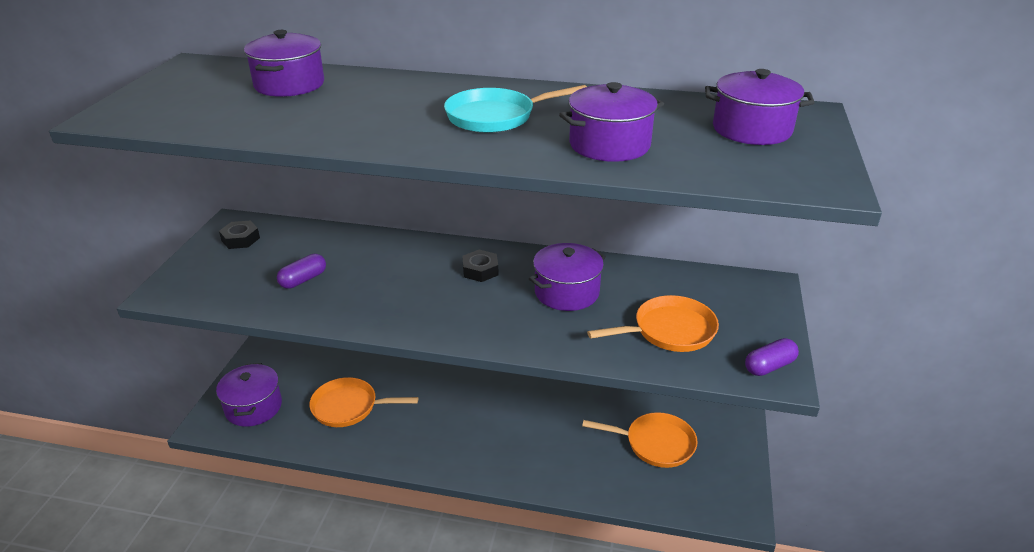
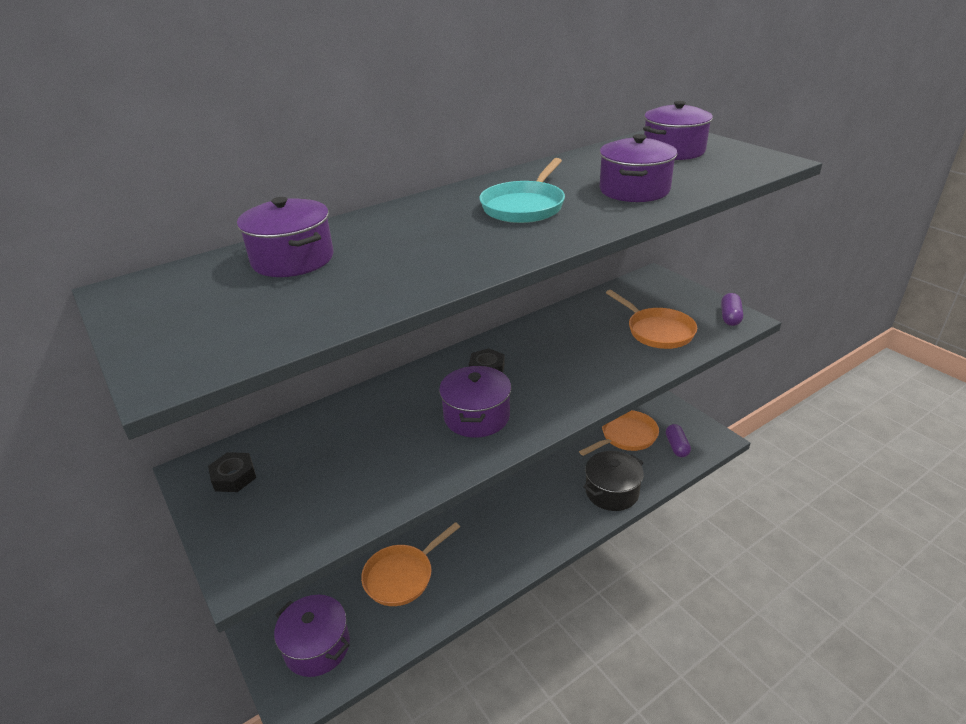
camera: 45 degrees left, 0 degrees up
purple capsule [277,254,326,289] -> purple capsule moved to [666,424,691,457]
purple pot [529,243,606,311] -> purple pot moved to [439,366,511,438]
orange pan [587,295,719,352] -> orange pan turned 120 degrees clockwise [606,290,697,349]
none -> black pot [583,451,644,511]

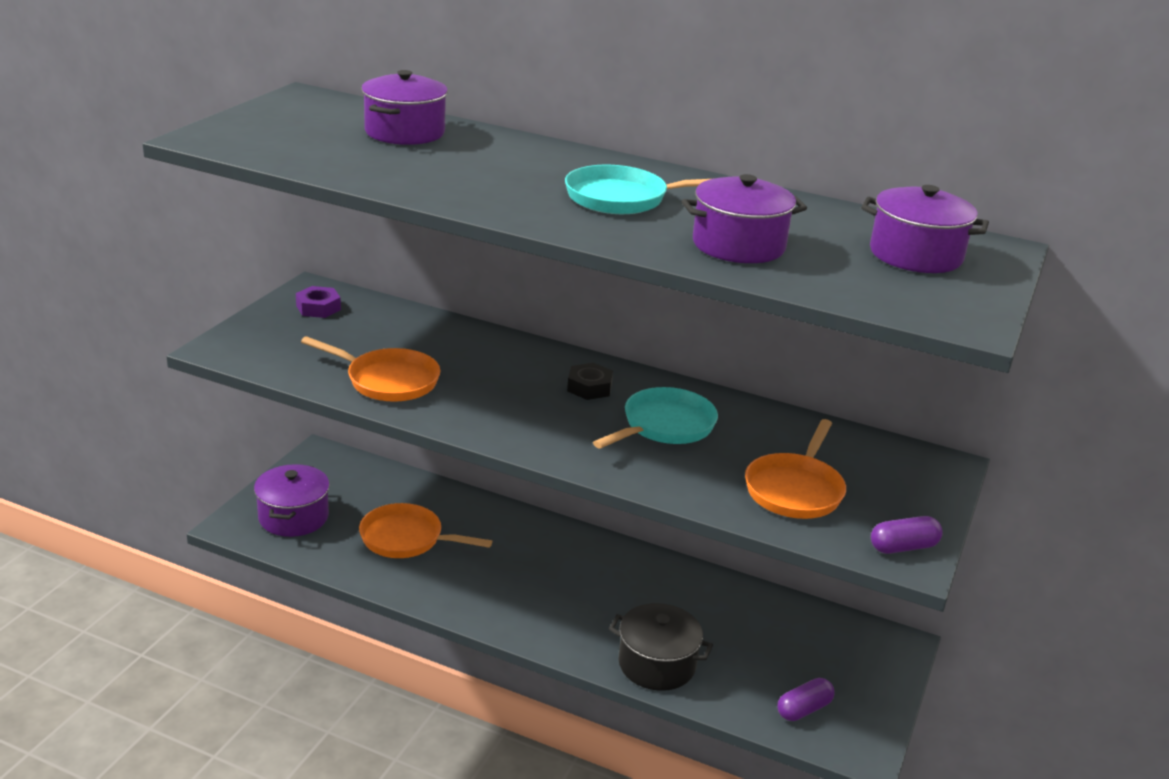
camera: 55 degrees right, 5 degrees down
black nut [208,452,256,492] -> purple nut [296,286,341,318]
purple pot [439,366,511,438] -> none
orange pan [579,410,659,456] -> orange pan moved to [301,336,440,402]
none -> turquoise pan [593,387,718,449]

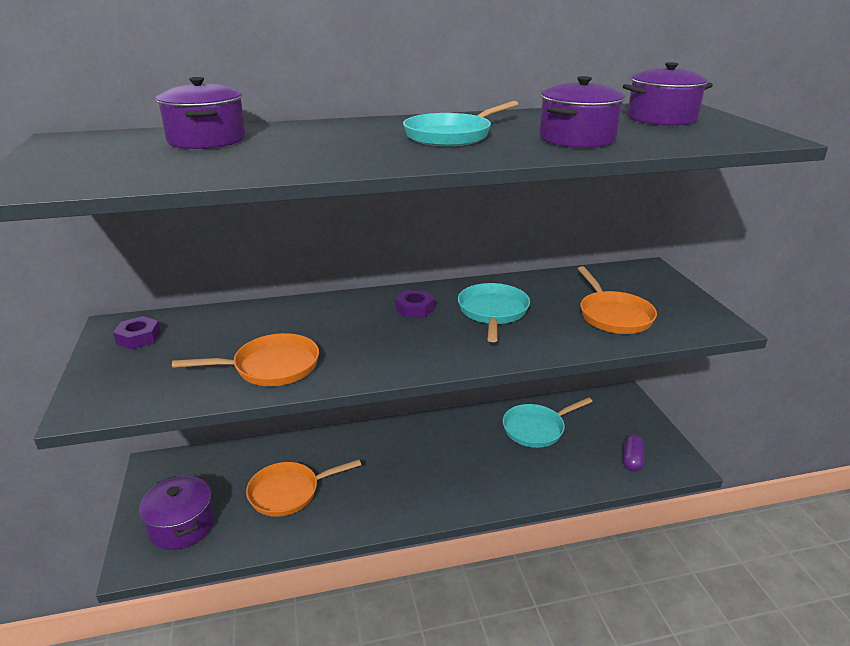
camera: 35 degrees left, 0 degrees up
black nut [567,363,613,400] -> purple nut [395,290,435,318]
black pot [609,603,713,691] -> none
purple capsule [871,516,943,554] -> none
none -> turquoise pan [503,397,593,448]

